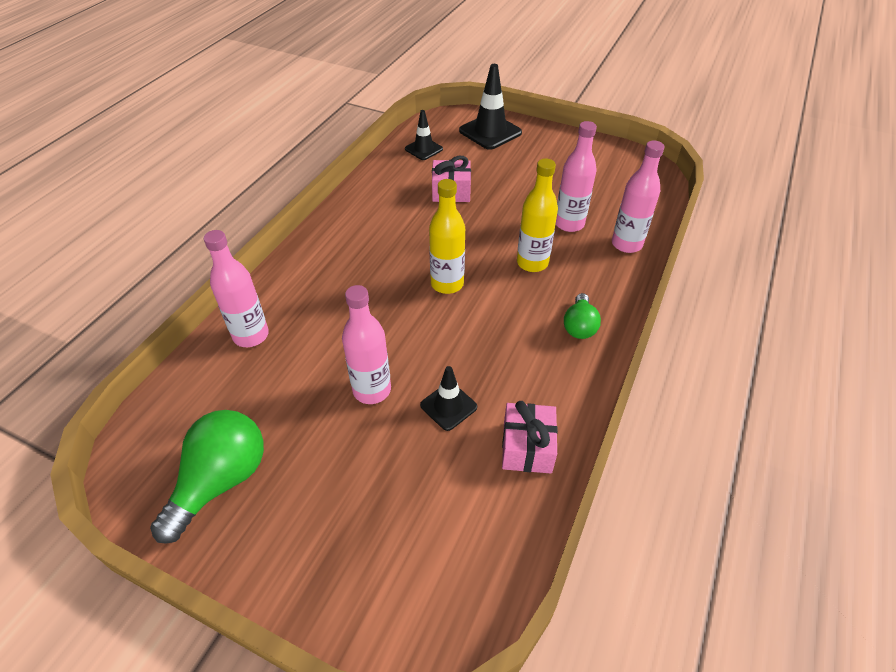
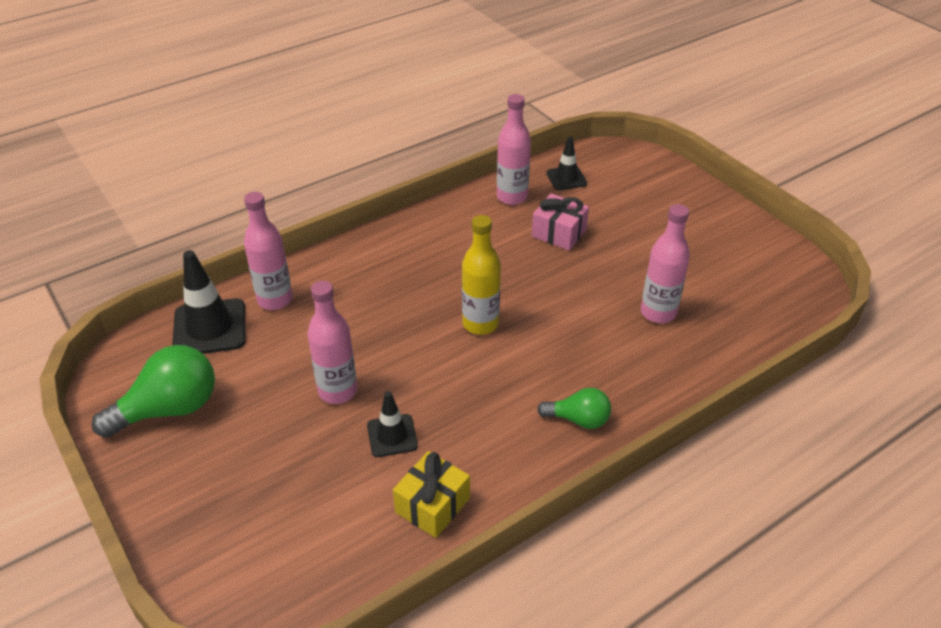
camera: 30 degrees right, 5 degrees down
black traffic cone [459,64,522,150] -> black traffic cone moved to [172,250,246,354]
pink gift [502,401,558,474] -> yellow gift [393,451,470,538]
yellow bottle [517,159,558,272] -> none
green light bulb [564,293,601,339] -> green light bulb turned 120 degrees counterclockwise [537,388,611,429]
pink bottle [612,141,664,253] -> pink bottle moved to [497,94,531,205]

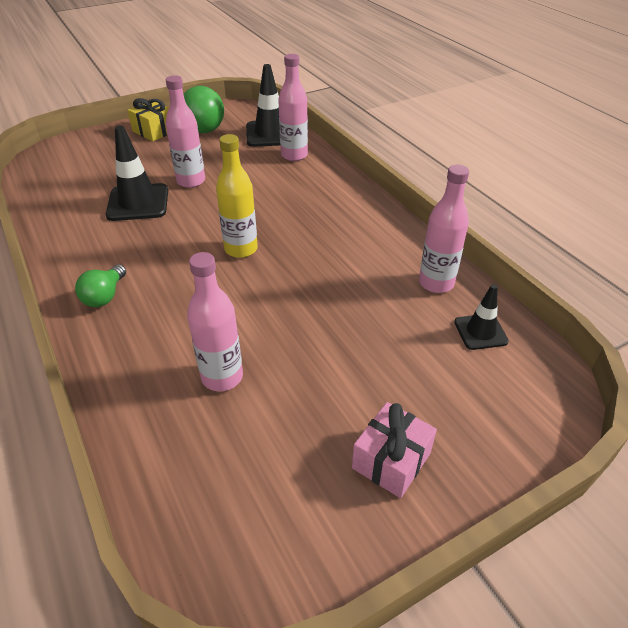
camera: 95 degrees right, 0 degrees up
black traffic cone [367,391,418,457] -> black traffic cone [106,126,168,221], size x1.69
yellow gift [393,451,470,538] -> yellow gift moved to [128,98,169,141]
pink gift [532,193,589,251] -> pink gift moved to [352,402,437,498]

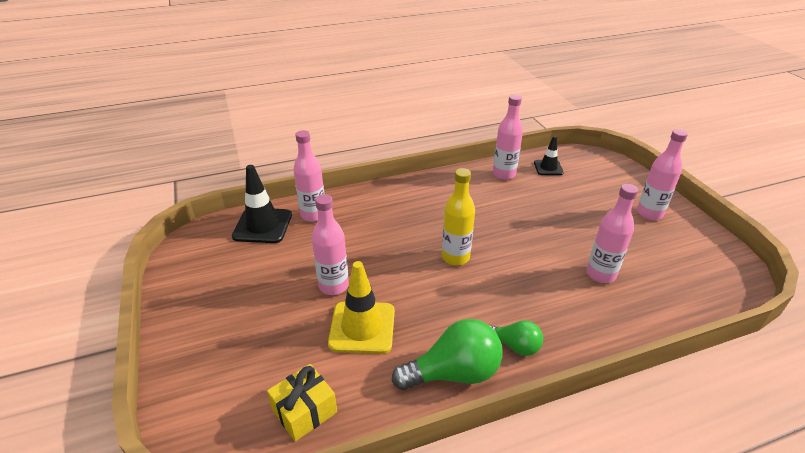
camera: 80 degrees left, 5 degrees down
black traffic cone [106,126,168,221] -> yellow traffic cone [328,261,395,354]
yellow gift [128,98,169,141] -> yellow gift moved to [267,364,337,442]
green light bulb [183,86,224,133] -> green light bulb moved to [392,319,502,390]
pink gift [352,402,437,498] -> pink bottle [637,129,688,220]

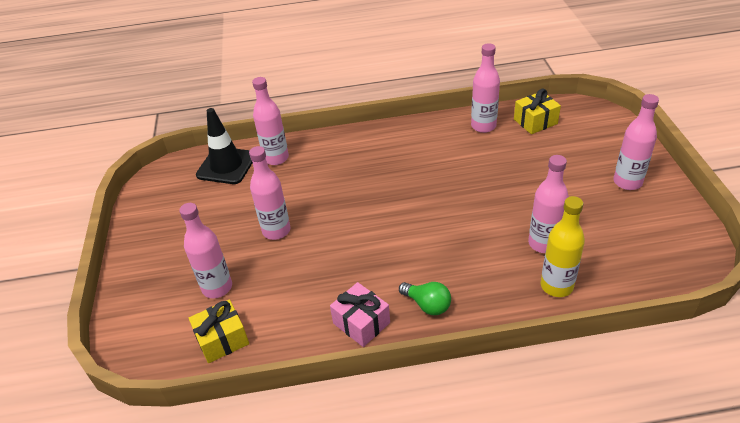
camera: 15 degrees right, 5 degrees up
yellow traffic cone [328,261,395,354] -> none
green light bulb [392,319,502,390] -> pink gift [330,282,390,347]
yellow bottle [442,168,475,265] -> yellow bottle moved to [541,196,585,297]
black traffic cone [534,136,564,175] -> yellow gift [514,89,561,134]
none -> pink bottle [179,203,232,298]

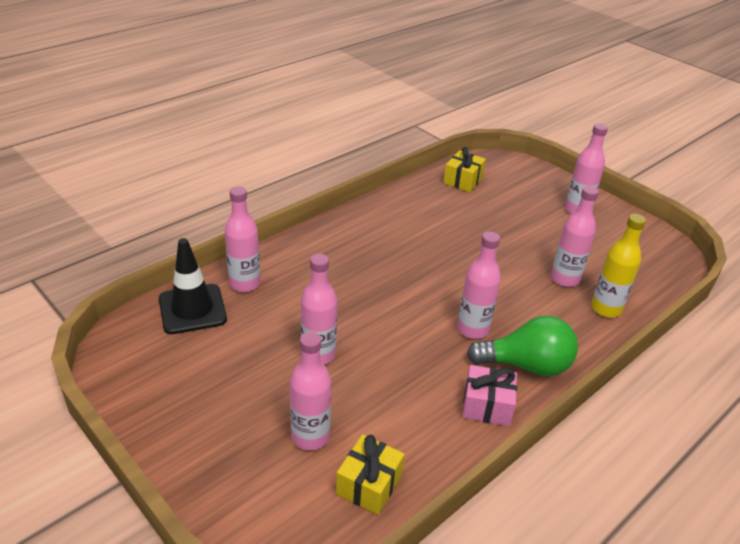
camera: 40 degrees left, 5 degrees down
green light bulb [399,282,451,315] -> green light bulb [467,316,578,376], size x1.73
pink bottle [471,43,500,133] -> pink bottle moved to [457,232,501,339]

